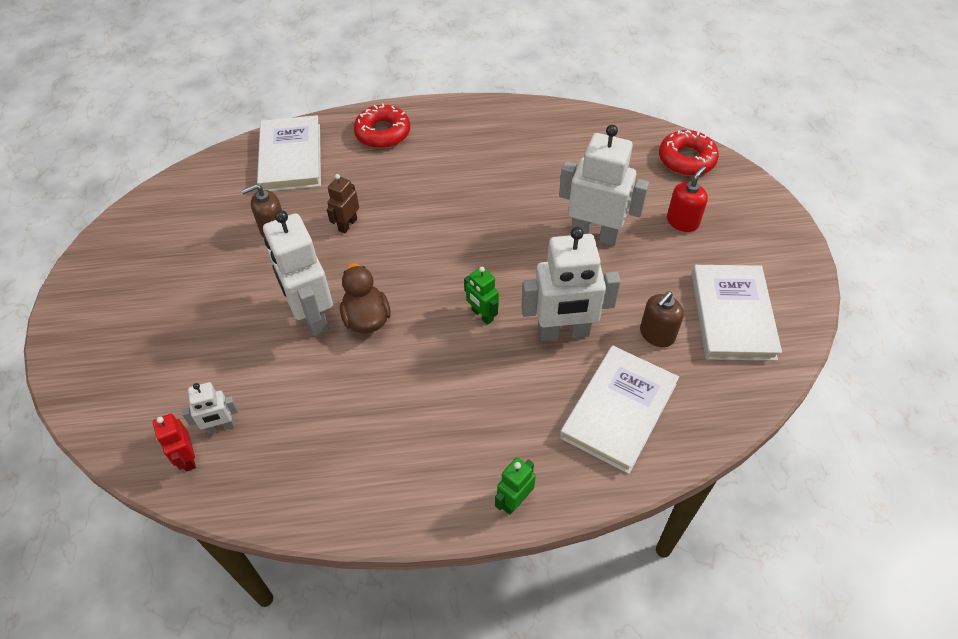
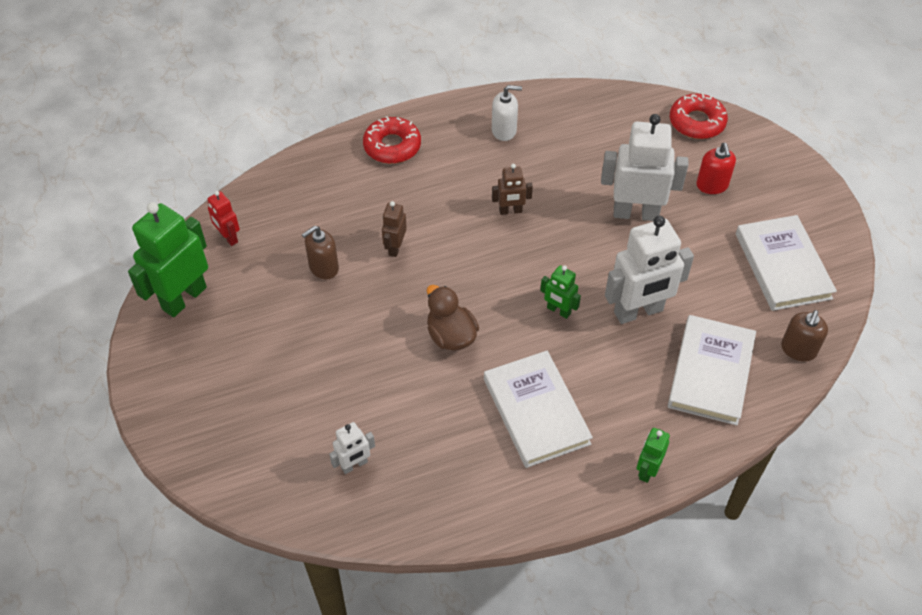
camera: 15 degrees left, 0 degrees up
red robot [153,414,196,472] -> red robot moved to [208,191,240,246]
white book [257,115,321,191] -> white book moved to [484,351,593,468]
white robot [263,210,333,336] -> none
brown soap dispenser [640,291,684,347] -> brown soap dispenser moved to [781,310,828,361]
red soap dispenser [667,166,708,232] -> red soap dispenser turned 150 degrees clockwise [696,143,736,194]
none -> green robot [128,202,208,317]
none -> white soap dispenser [492,85,522,141]
none -> brown robot [492,164,533,215]

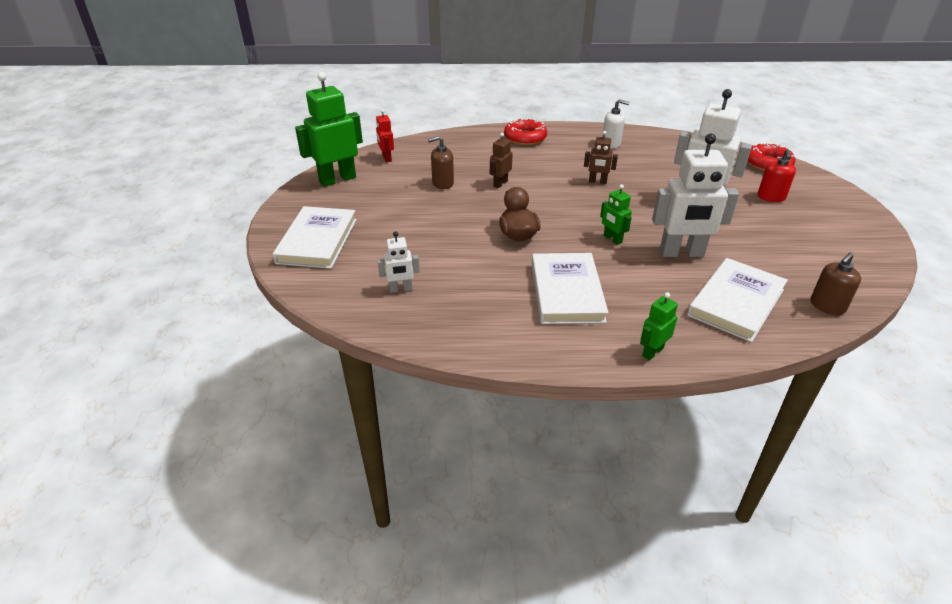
camera: 20 degrees right, 15 degrees down
white book [736,215,837,311] -> white book moved to [273,206,357,269]

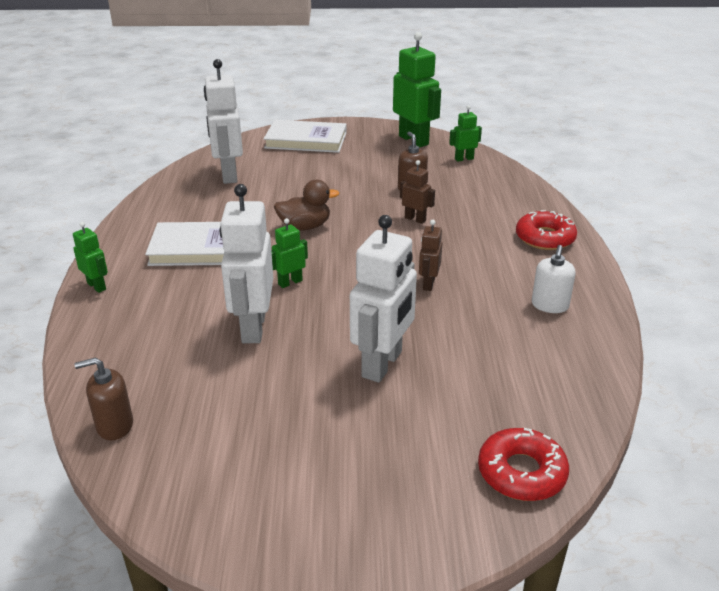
camera: 90 degrees right, 5 degrees down
red robot [376,109,394,162] -> green robot [449,105,482,162]
white robot [378,231,420,293] -> white robot [204,59,243,184], size x2.00
white book [687,258,788,342] -> none
red soap dispenser [758,149,796,202] -> none
brown soap dispenser [811,252,861,315] -> brown soap dispenser turned 60 degrees counterclockwise [74,358,133,440]

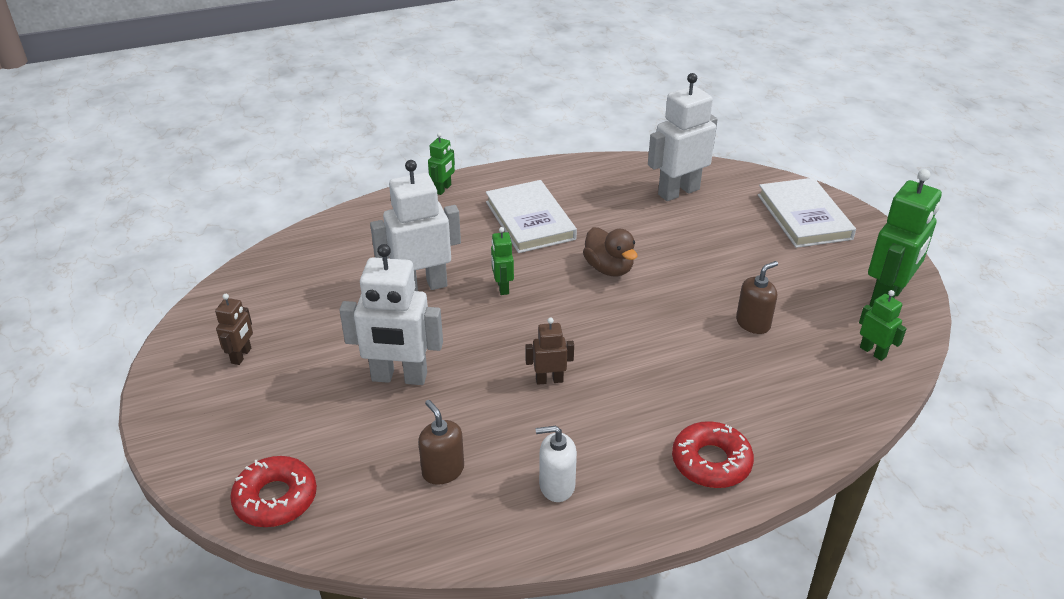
camera: 70 degrees right, 5 degrees up
brown soap dispenser [74,358,133,440] -> brown soap dispenser moved to [418,400,464,485]
green robot [271,218,308,288] -> green robot turned 135 degrees counterclockwise [491,227,514,295]
brown robot [400,160,435,224] -> brown robot moved to [215,294,253,365]

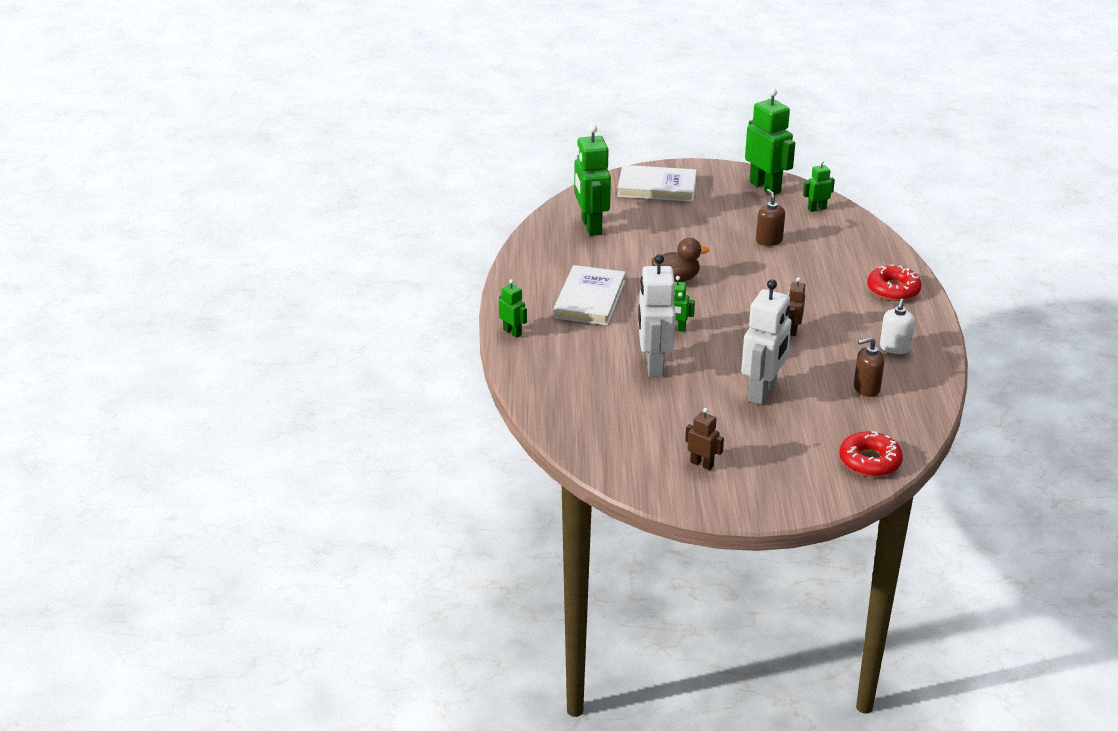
camera: 70 degrees left, 5 degrees down
white book [486,180,577,253] -> white book turned 75 degrees counterclockwise [553,265,626,325]
white robot [648,73,718,201] -> green robot [574,125,611,236]

